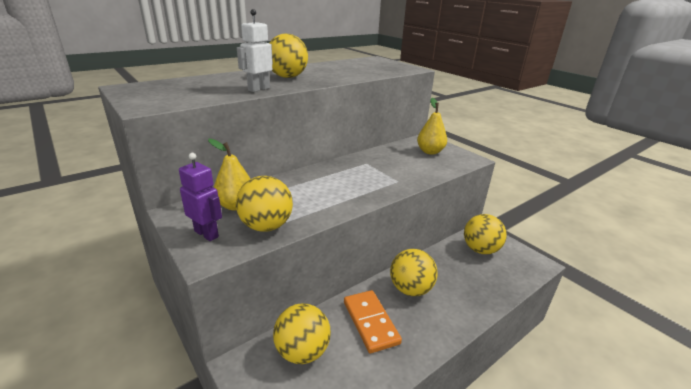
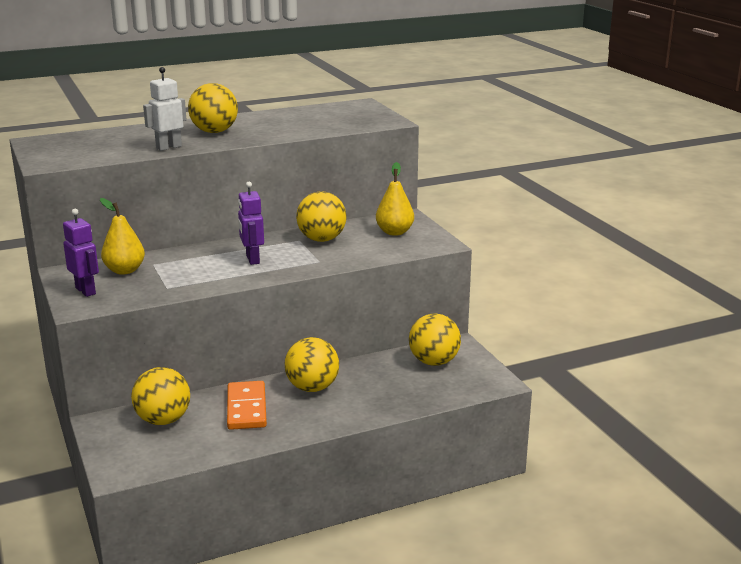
camera: 15 degrees right, 5 degrees down
yellow ball [236,176,293,232] -> yellow ball moved to [296,191,347,242]
none -> purple robot [238,182,264,265]

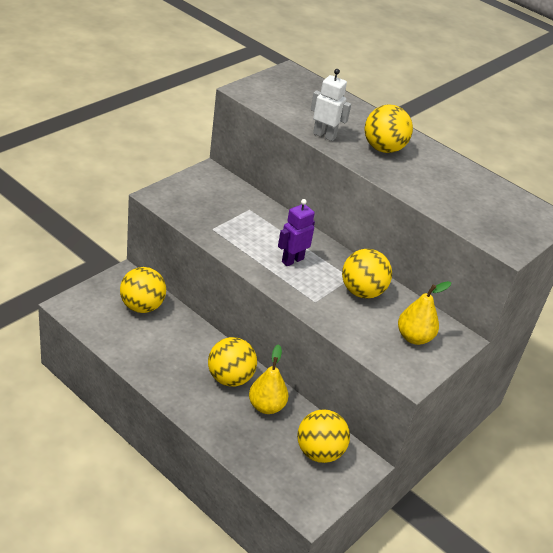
camera: 60 degrees right, 15 degrees up
purple robot [63,209,99,297] -> none
yellow pear [100,198,145,275] -> yellow pear moved to [249,344,288,414]
orange domino [227,381,267,430] -> none

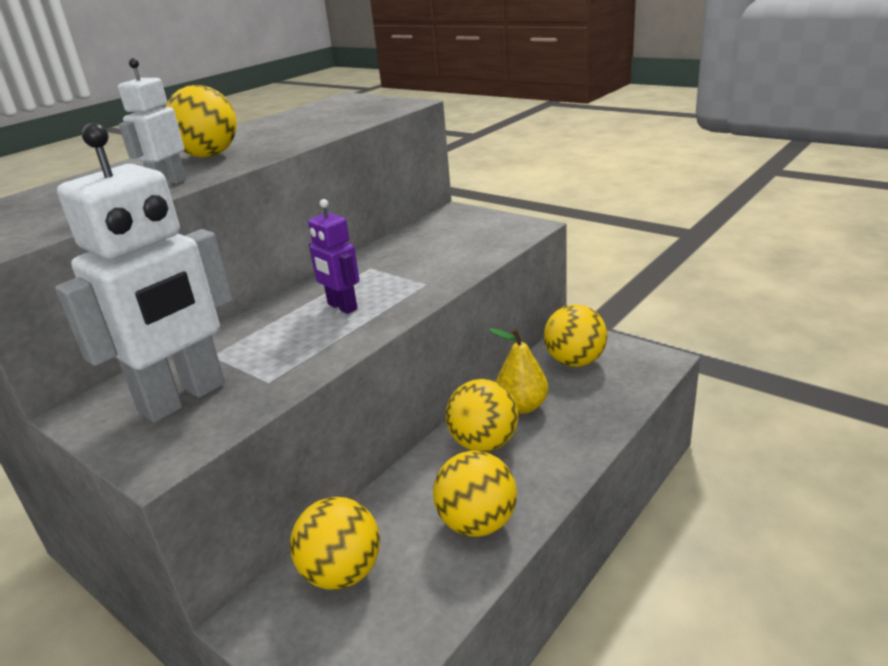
camera: 85 degrees left, 10 degrees down
yellow ball [342,249,392,299] -> yellow ball moved to [433,451,517,537]
yellow pear [398,281,451,345] -> none
none -> white robot [55,123,232,423]

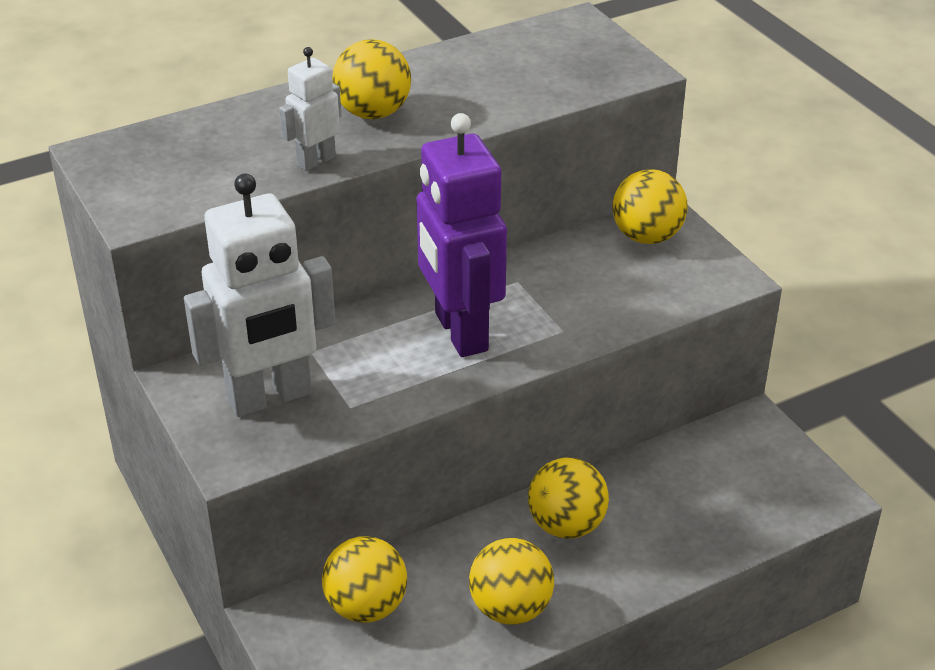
camera: 20 degrees right, 10 degrees up
purple robot [308,199,359,314] -> purple robot [416,113,507,357], size x2.01
yellow pear [489,328,548,414] -> none
yellow ball [544,304,607,367] -> yellow ball moved to [612,169,687,244]

